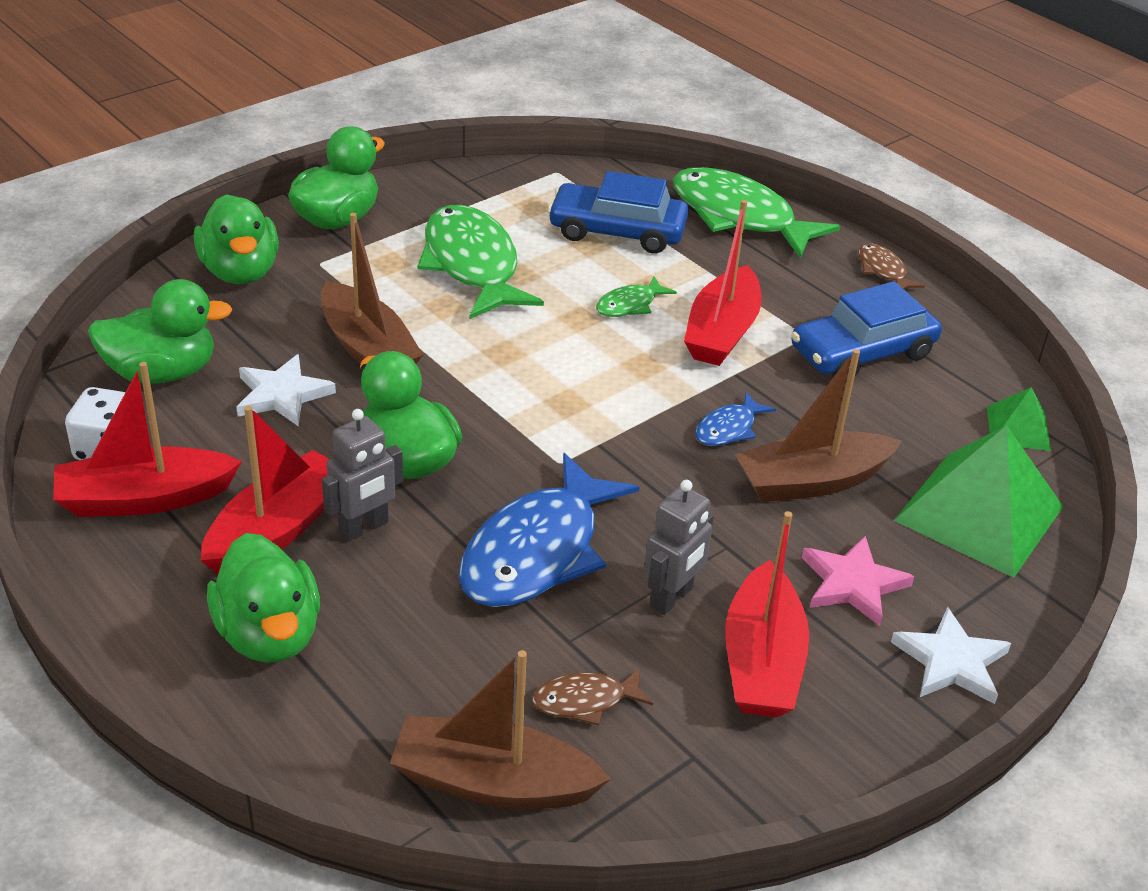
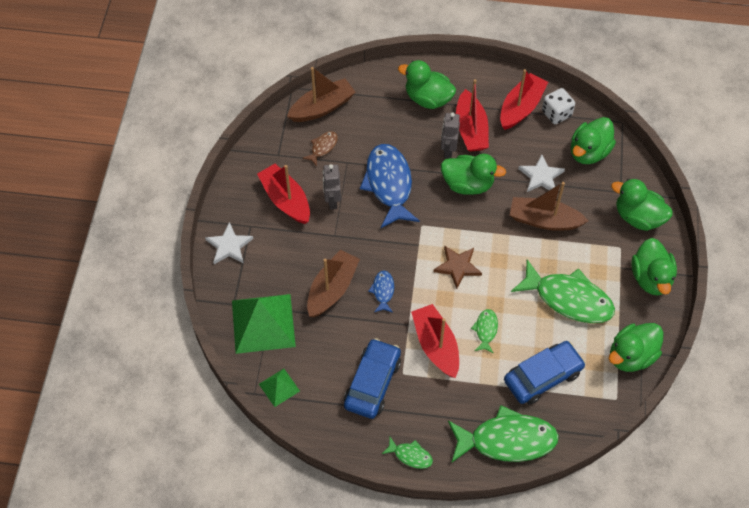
camera: 140 degrees right, 20 degrees up
pink star [802,536,914,626] -> none
brown fish [858,243,925,289] -> green fish [382,437,433,469]
none -> brown star [434,246,482,289]
none -> green duck [609,323,664,372]

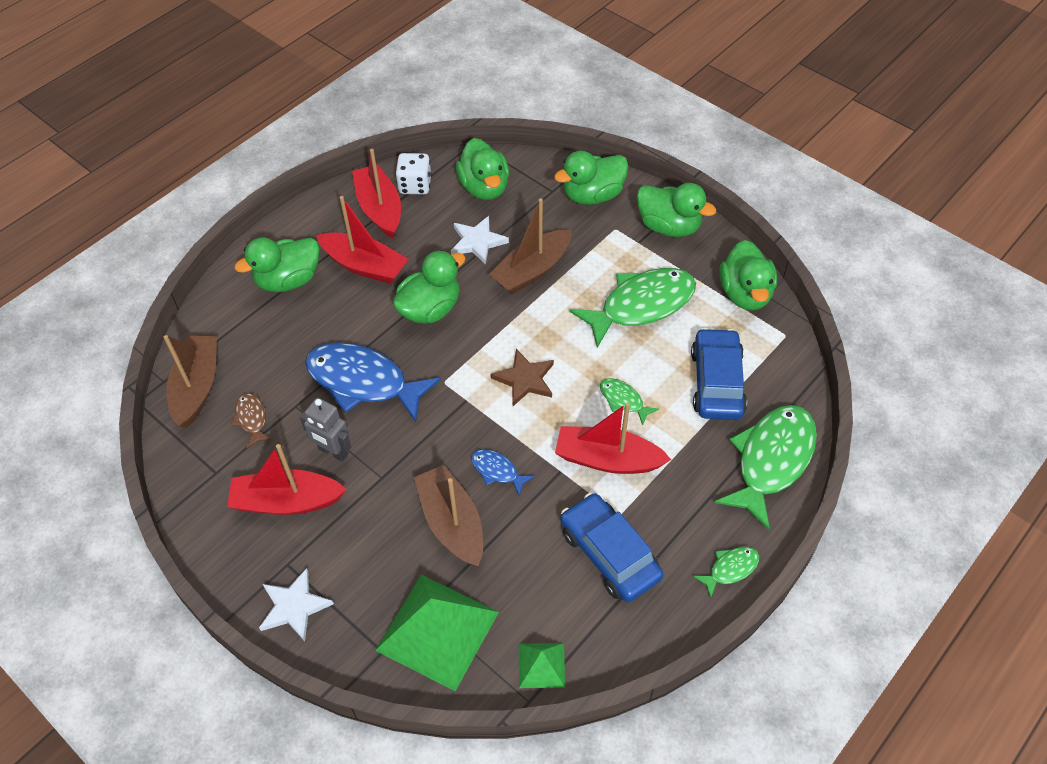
camera: 55 degrees left, 5 degrees down
grey robot [441,112,460,159] -> none

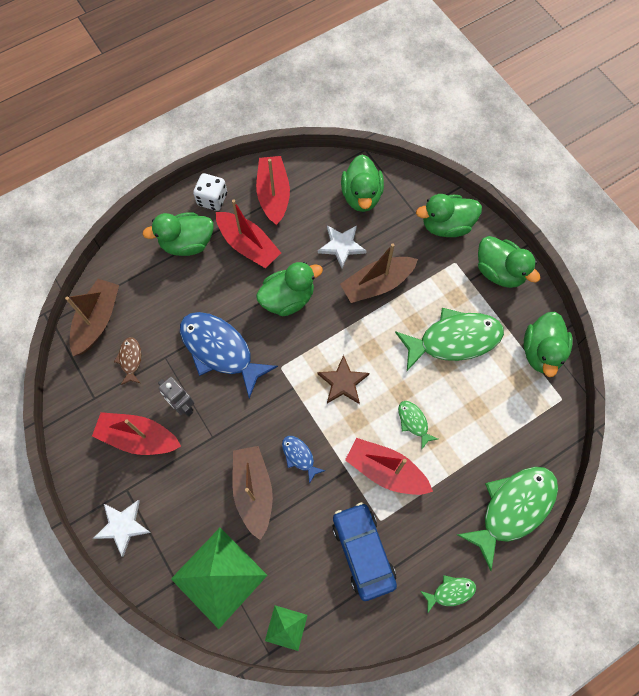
camera: 15 degrees right, 15 degrees up
white dice [395,153,432,194] -> white dice moved to [193,173,227,211]
blue car [691,328,747,420] -> none

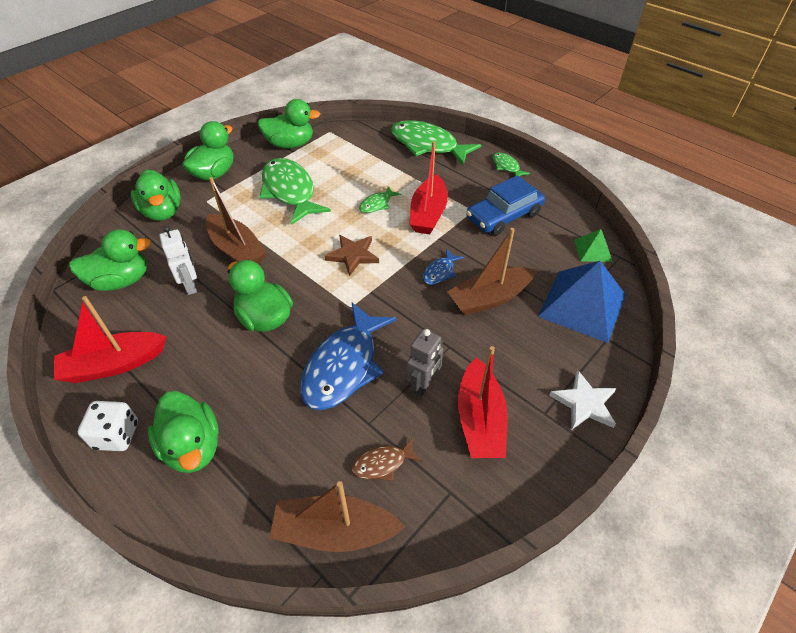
camera: 105 degrees left, 20 degrees down
green pyramid [171,528,268,629] -> blue pyramid [538,261,626,343]
red boat [216,199,281,268] -> none
white star [318,225,366,268] -> white robot [160,226,197,295]

